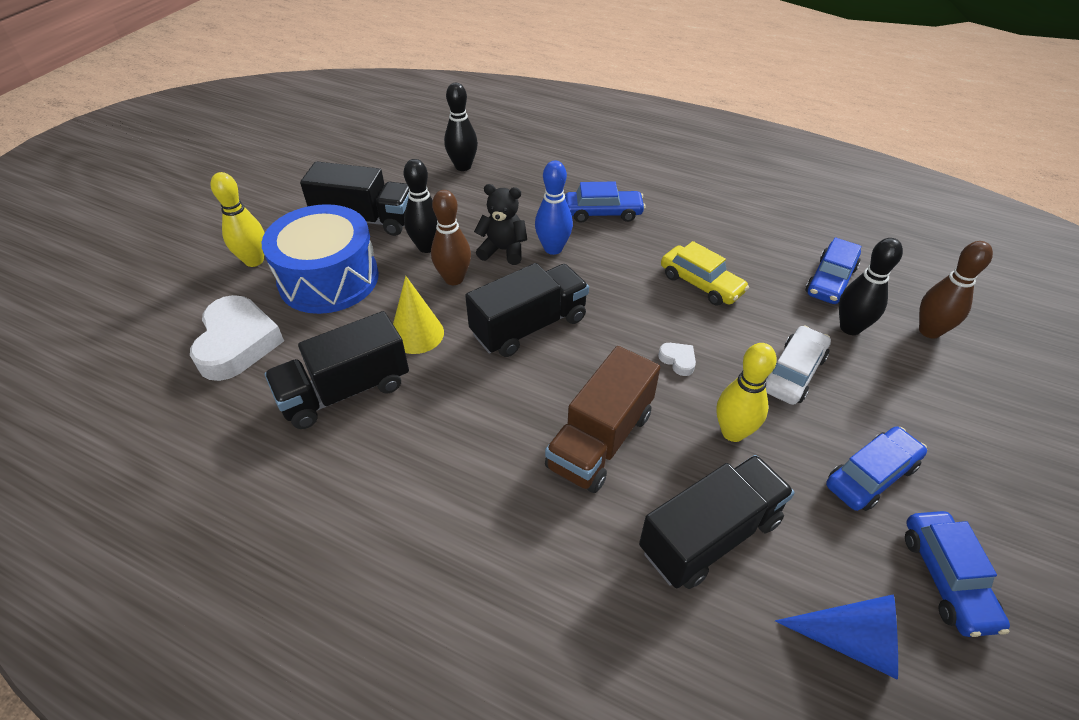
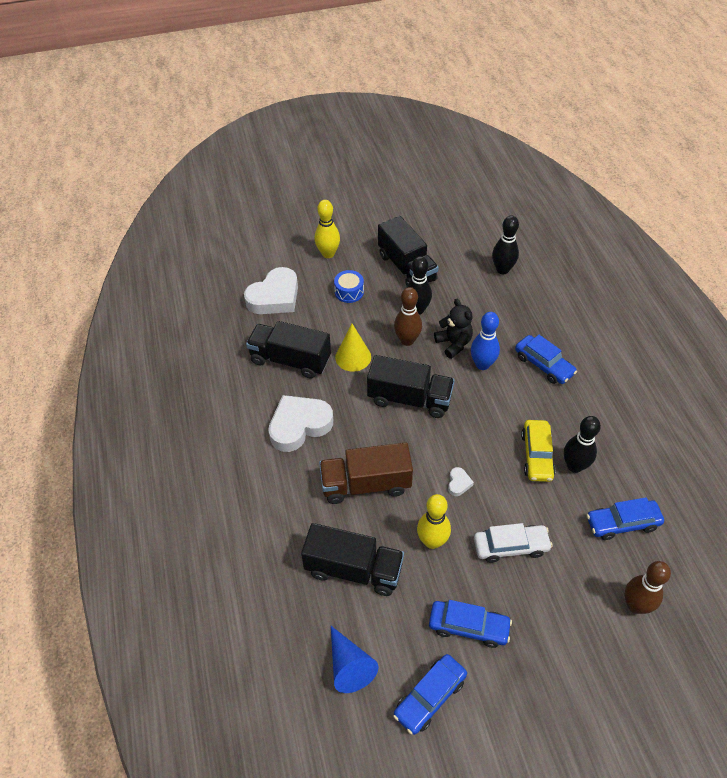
camera: 50 degrees right, 5 degrees up
blue drum [262,204,379,314] -> blue drum [334,270,364,303], size x0.44
black bowling pin [839,238,903,335] -> black bowling pin moved to [564,416,601,473]
none -> white heart [268,395,333,452]

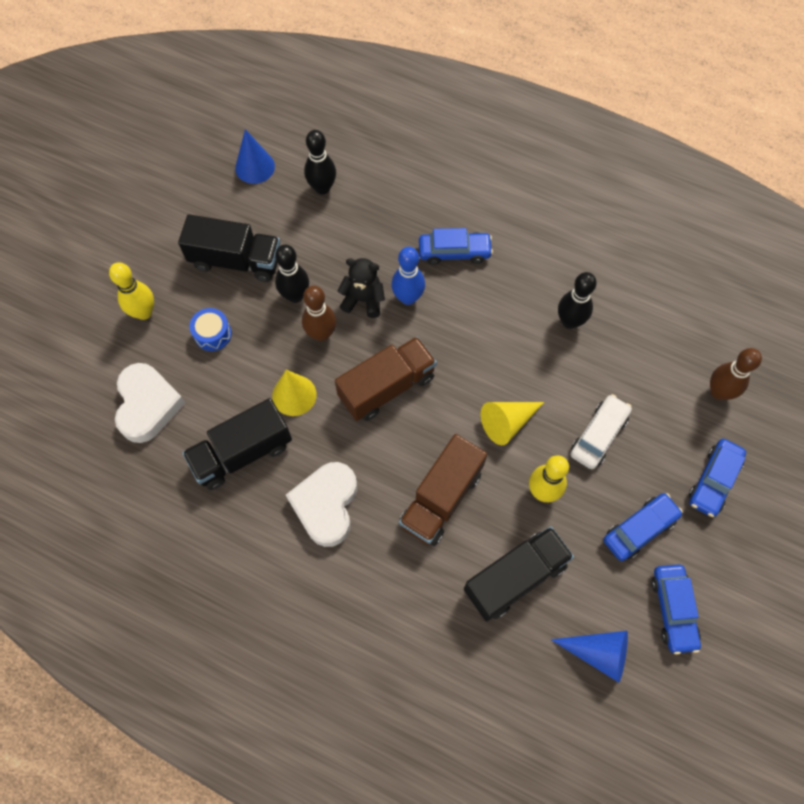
camera: 50 degrees left, 15 degrees up
black truck [367,355,455,418] -> brown truck [335,337,437,421]
white heart [448,467,474,496] -> yellow cone [481,402,544,445]
yellow car [521,420,556,482] -> none
blue car [587,497,664,540] -> blue car moved to [688,439,746,517]
none -> blue cone [235,129,275,184]

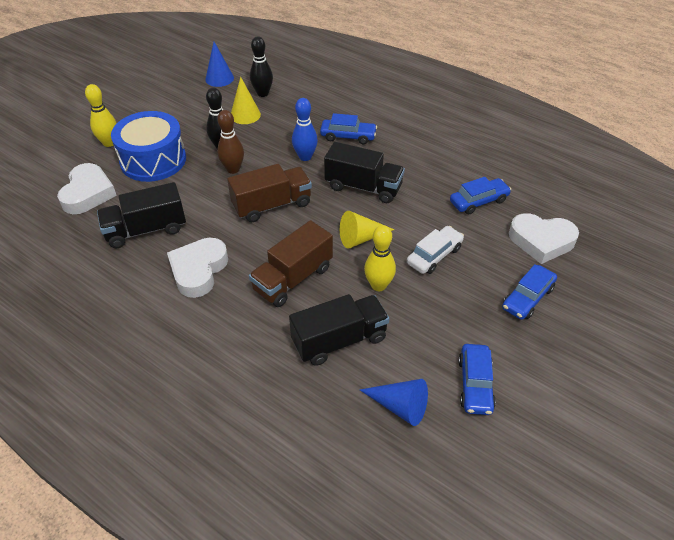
camera: 10 degrees right, 20 degrees down
black truck [178,214,281,282] -> black truck moved to [324,142,405,203]
blue drum [189,308,232,351] -> blue drum [111,111,186,182], size x2.28
yellow cone [272,370,317,416] -> yellow cone moved to [231,77,261,124]
black teddy bear [338,258,385,318] -> none
black bowling pin [558,272,597,329] -> none
blue car [604,493,683,561] -> blue car moved to [450,177,511,215]
brown bowling pin [710,348,762,400] -> white heart [509,213,579,264]

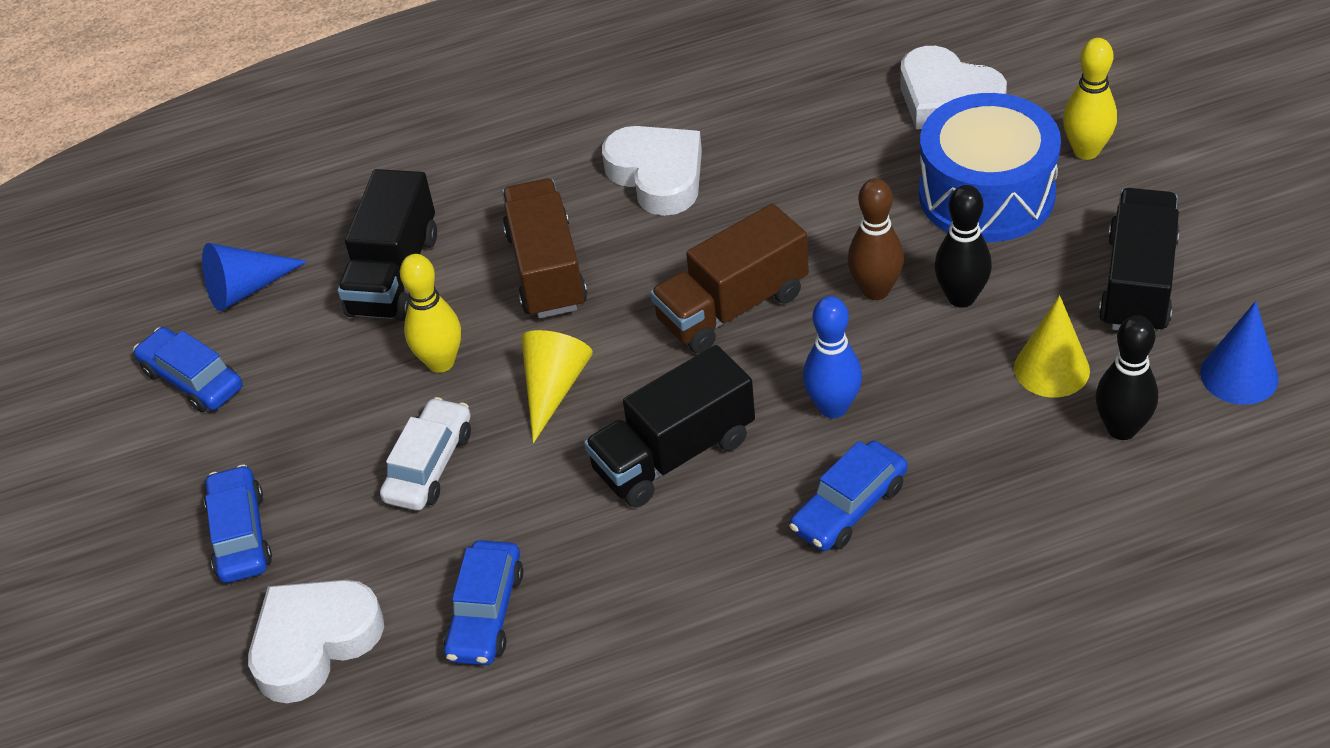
camera: 130 degrees right, 0 degrees up
black truck [97,182,186,248] -> black truck moved to [1099,188,1180,330]
brown truck [227,164,312,222] -> brown truck turned 45 degrees clockwise [650,203,809,354]
white car [407,226,464,274] -> white car turned 150 degrees counterclockwise [380,397,471,511]

